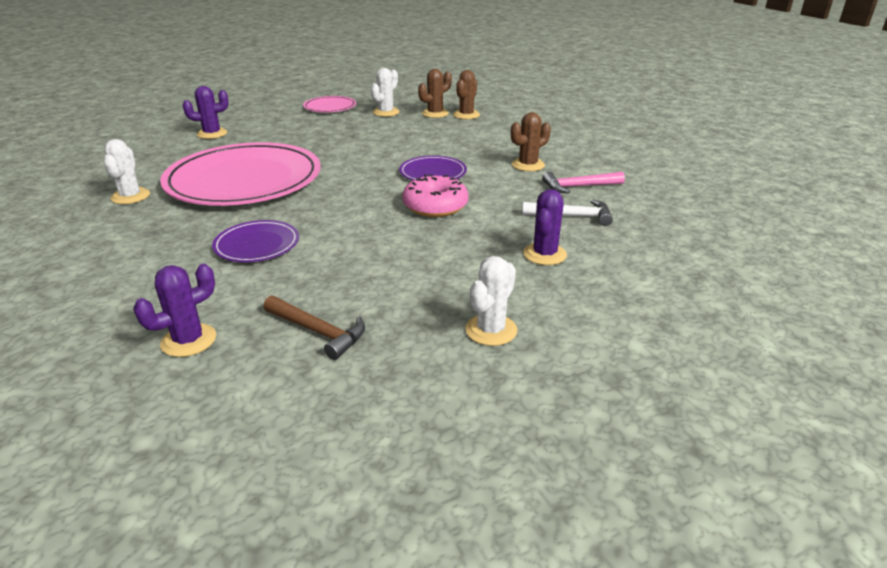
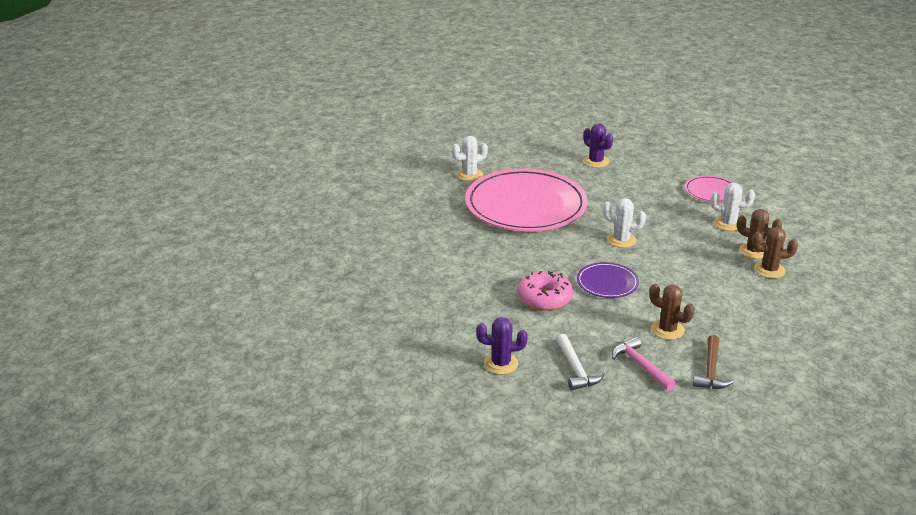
camera: 70 degrees right, 0 degrees up
purple cactus [133,264,216,357] -> none
purple plate [212,220,299,262] -> none
brown hammer [263,296,365,360] -> brown hammer moved to [693,335,734,389]
white cactus [465,256,517,346] -> white cactus moved to [603,198,646,248]

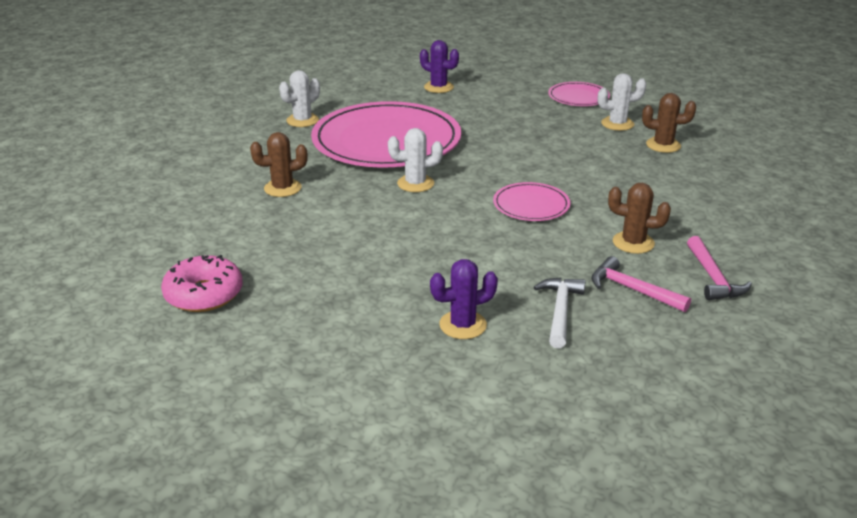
camera: 20 degrees left, 0 degrees up
pink donut [518,271,573,311] -> pink donut moved to [161,255,243,312]
white hammer [556,334,605,390] -> white hammer turned 135 degrees counterclockwise [534,278,586,349]
purple plate [577,262,639,298] -> pink plate [493,182,571,221]
white cactus [603,198,646,248] -> white cactus moved to [388,128,443,192]
brown hammer [693,335,734,389] -> pink hammer [687,236,752,300]
brown cactus [752,227,798,278] -> brown cactus moved to [250,132,308,197]

